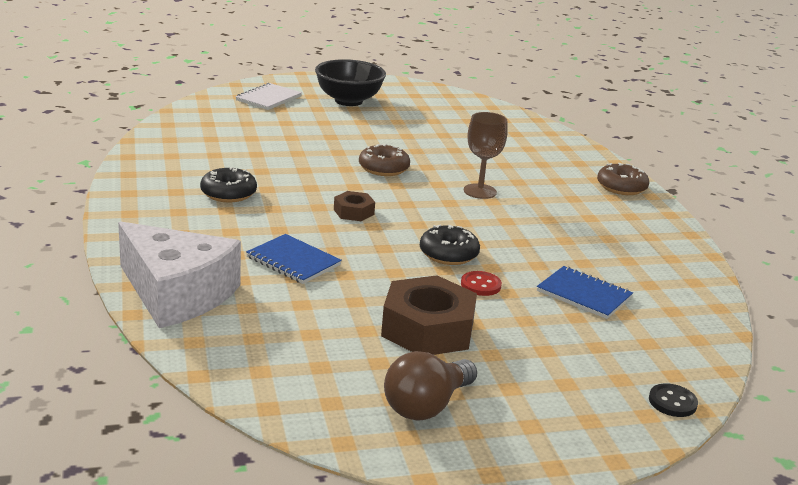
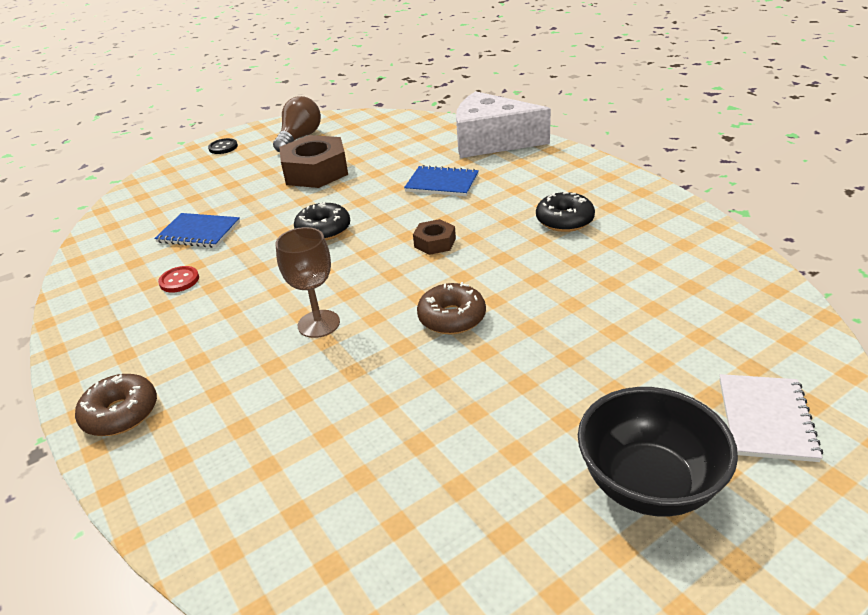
camera: 165 degrees right, 10 degrees up
red button [461,271,502,296] -> red button moved to [158,266,199,292]
black button [649,383,698,417] -> black button moved to [208,138,238,154]

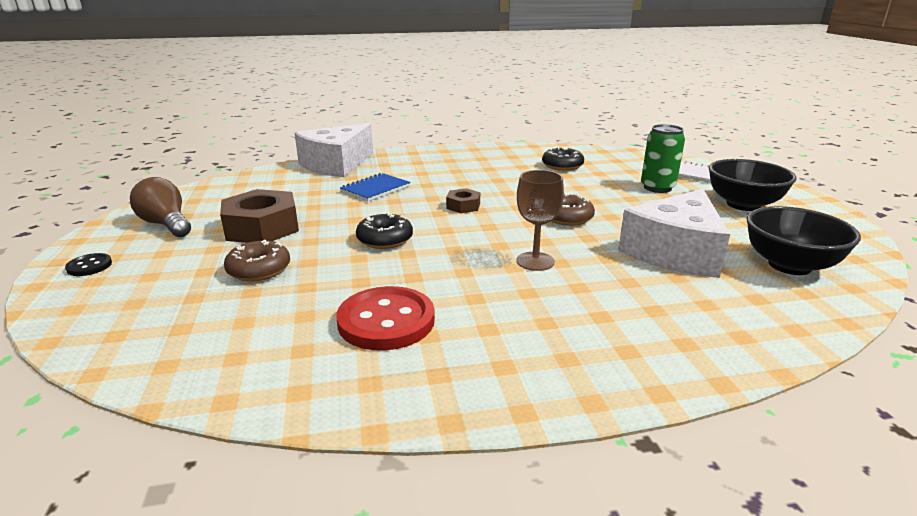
camera: 70 degrees left, 10 degrees down
brown donut [75,374,157,436] -> brown donut moved to [224,240,290,282]
blue notebook [154,213,240,248] -> none
red button [158,266,199,292] -> red button [336,286,435,350], size x2.08
black donut [536,192,595,232] -> black donut moved to [542,147,584,171]
none -> white cheese [618,189,730,278]
none -> green can [641,124,685,193]
none -> black bowl [746,206,861,275]

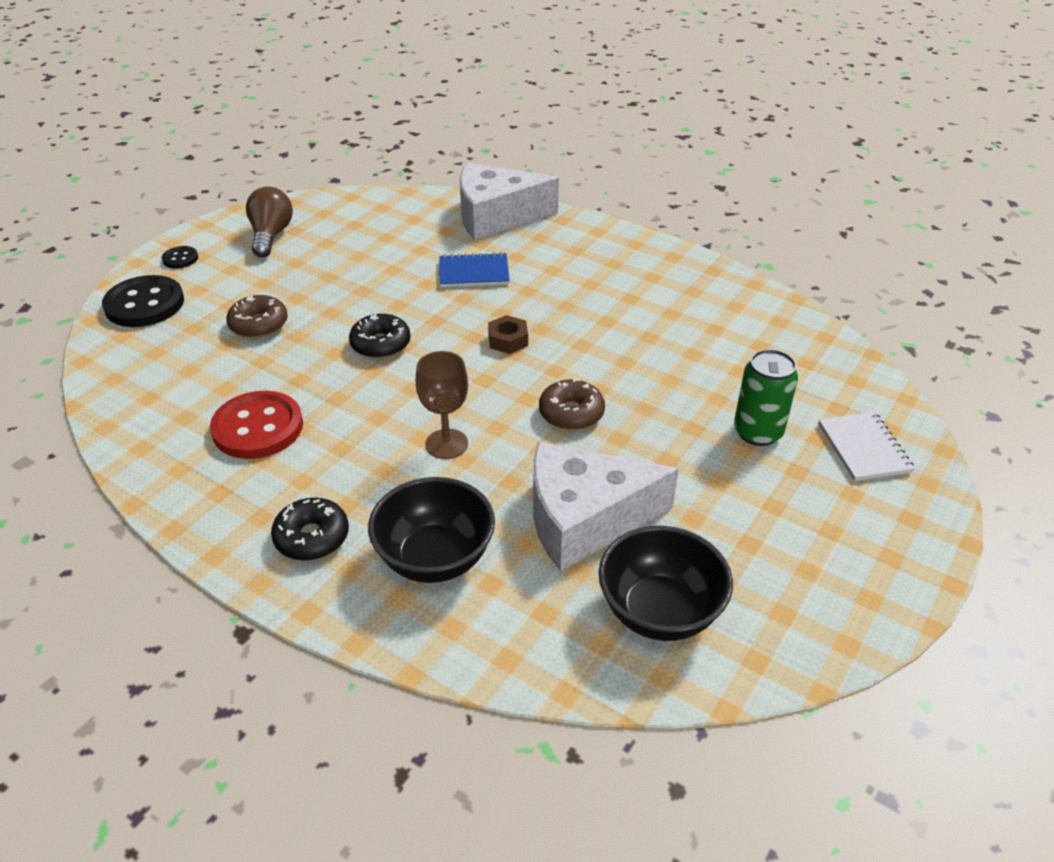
camera: 45 degrees right, 15 degrees up
brown nut [220,189,299,243] -> none
black donut [542,147,584,171] -> black donut moved to [271,498,349,561]
black bowl [708,159,797,211] -> black bowl moved to [368,477,495,583]
none -> black button [102,275,184,327]

